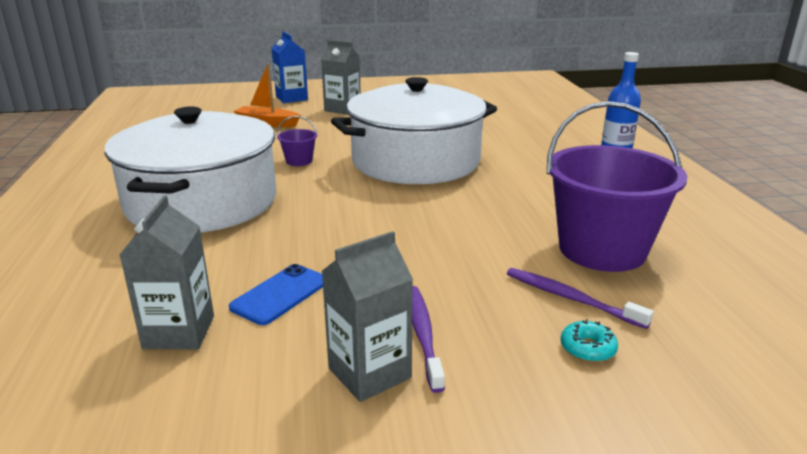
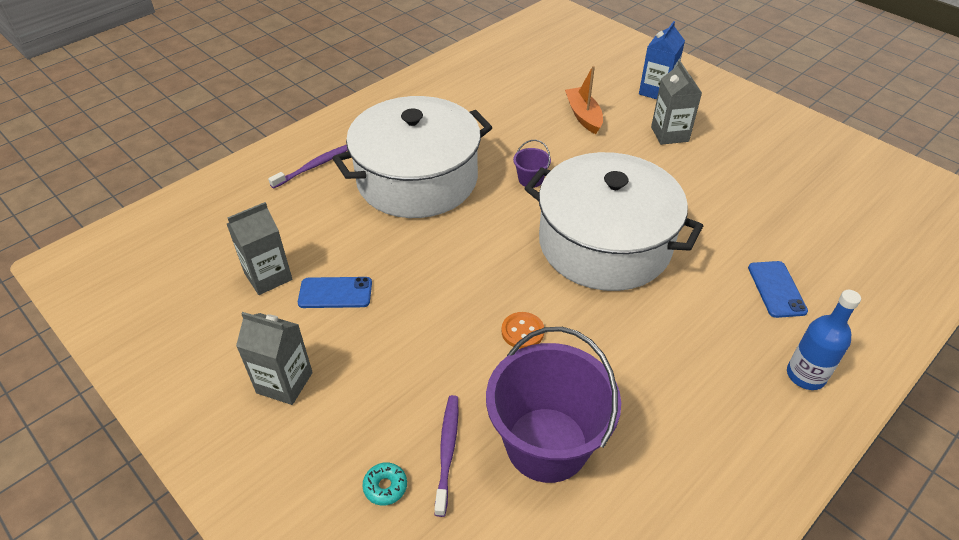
camera: 55 degrees right, 20 degrees up
purple toothbrush [412,286,445,393] -> purple toothbrush moved to [268,145,348,189]
none -> orange button [501,312,544,349]
none -> blue phone [748,261,808,318]

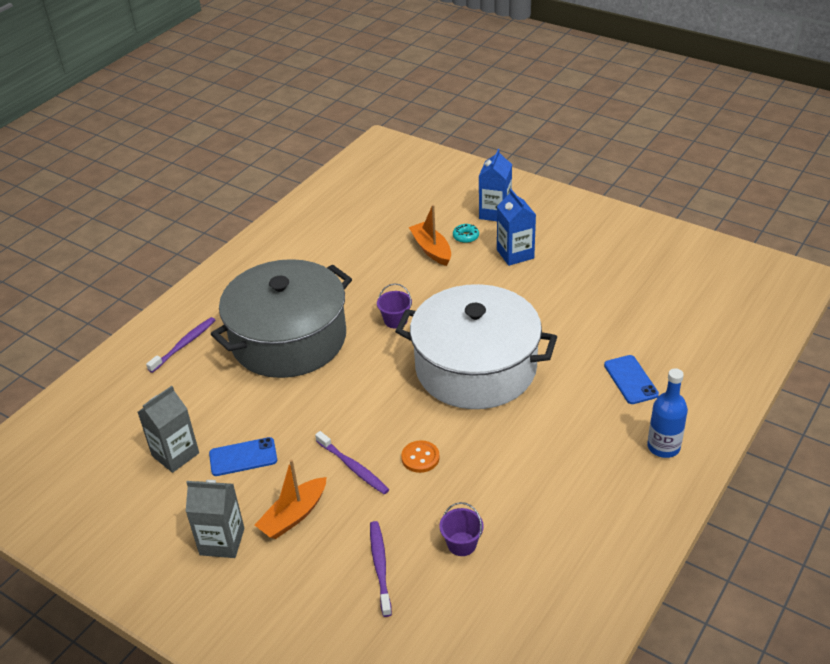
camera: 10 degrees left, 5 degrees down
white pot [333,96,493,218] -> grey pot [211,259,352,378]
turquoise donut [363,462,407,506] -> turquoise donut moved to [453,224,479,243]
purple bucket [486,327,621,483] -> purple bucket [439,502,484,556], size x0.41
grey carton [651,61,702,145] -> blue carton [497,189,536,266]
none -> orange boat [255,459,327,539]
none -> purple toothbrush [315,431,389,494]

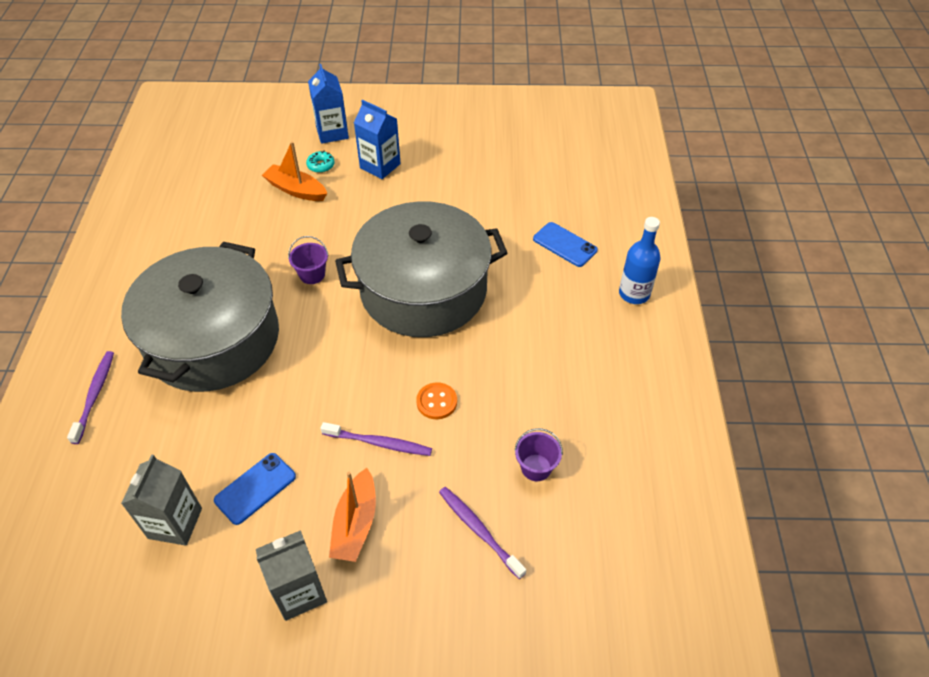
camera: 35 degrees left, 10 degrees up
white pot [395,284,557,409] -> grey pot [335,201,507,337]

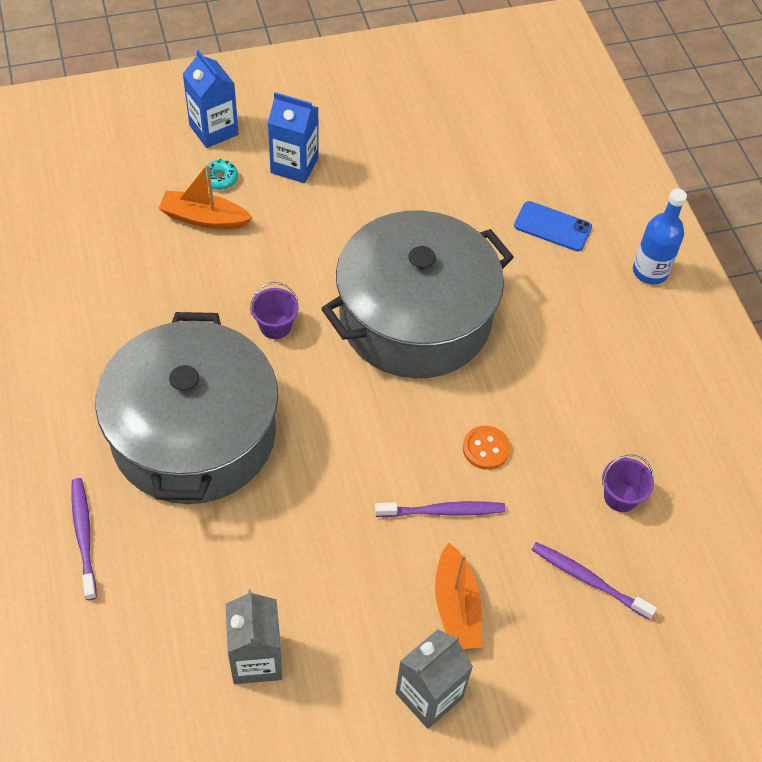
camera: 20 degrees left, 5 degrees up
blue phone [214,453,296,525] -> none

